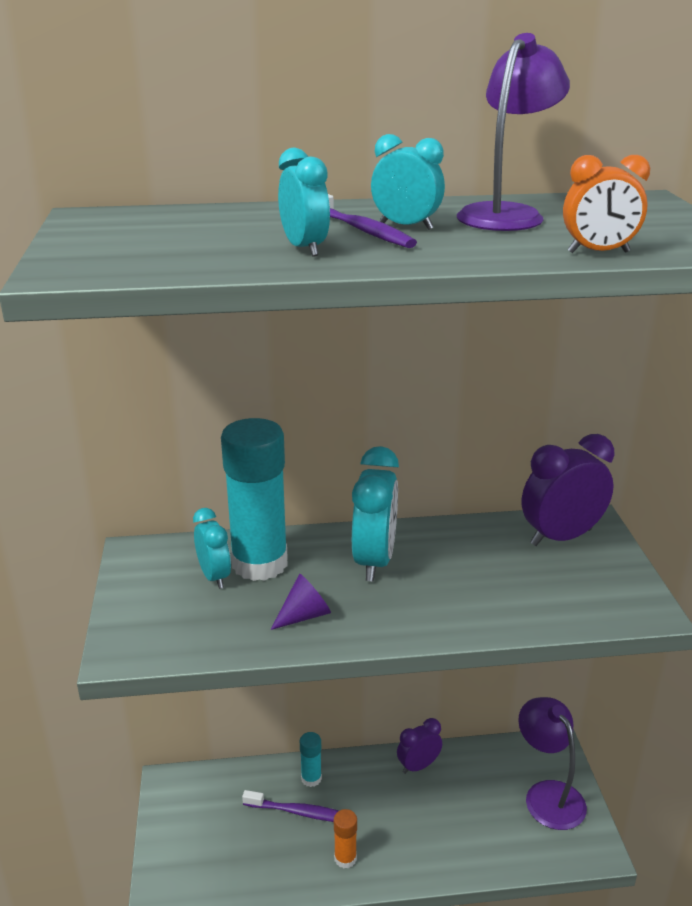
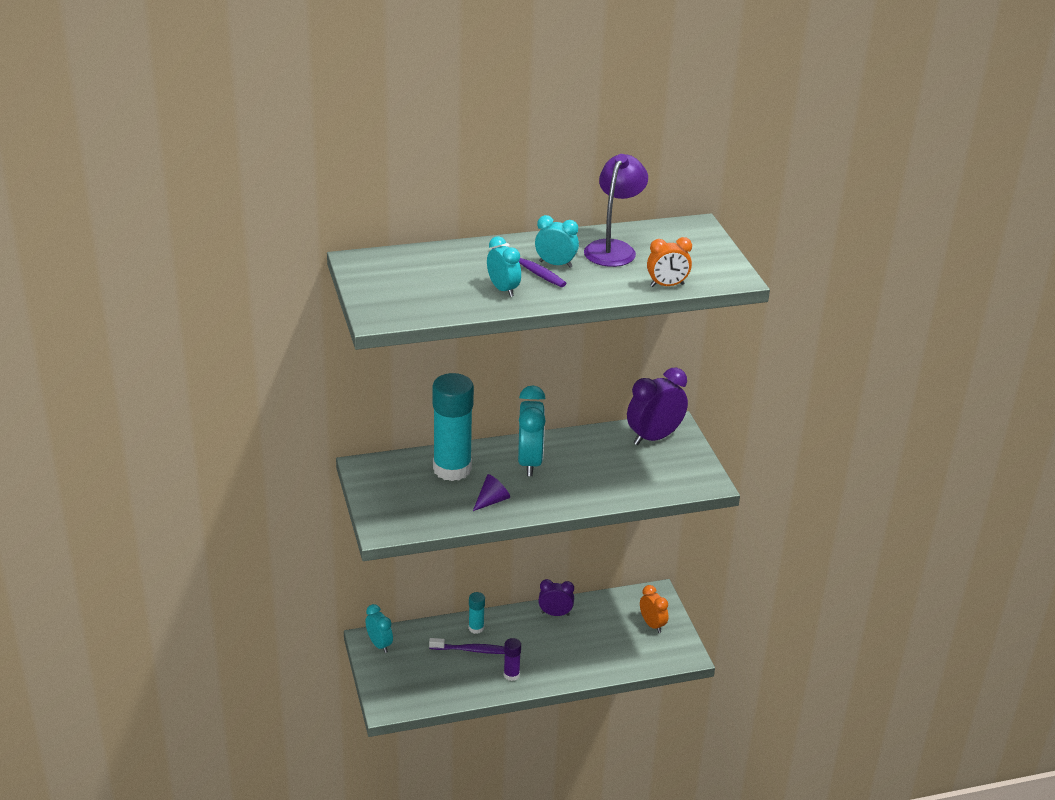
camera: 10 degrees left, 5 degrees up
turquoise clock [193,508,231,589] -> turquoise clock moved to [366,604,393,653]
orange glue stick [334,809,357,868] -> purple glue stick [504,638,521,681]
purple clock [397,718,442,774] -> purple clock turned 45 degrees clockwise [538,579,574,616]
purple lamp [518,697,587,830] -> orange clock [640,585,668,633]

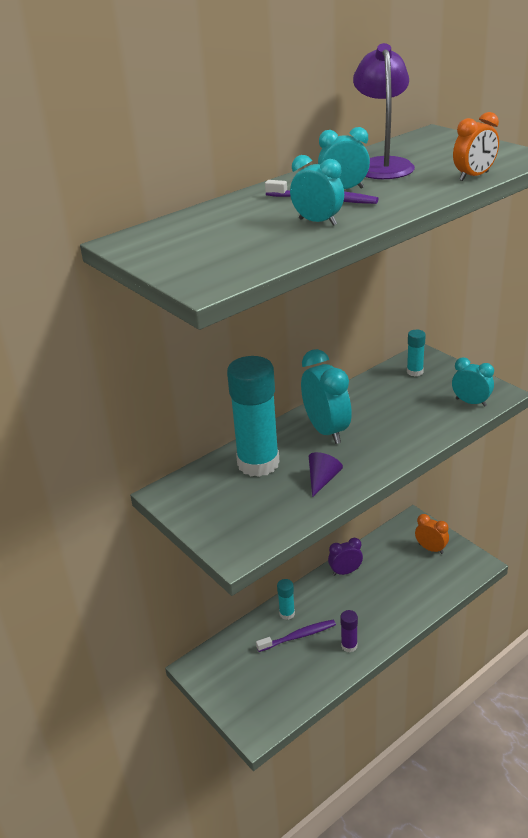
camera: 20 degrees left, 0 degrees up
turquoise clock [366,604,393,653] -> turquoise clock moved to [452,358,494,407]
purple clock [627,368,688,445] -> turquoise glue stick [407,330,426,377]

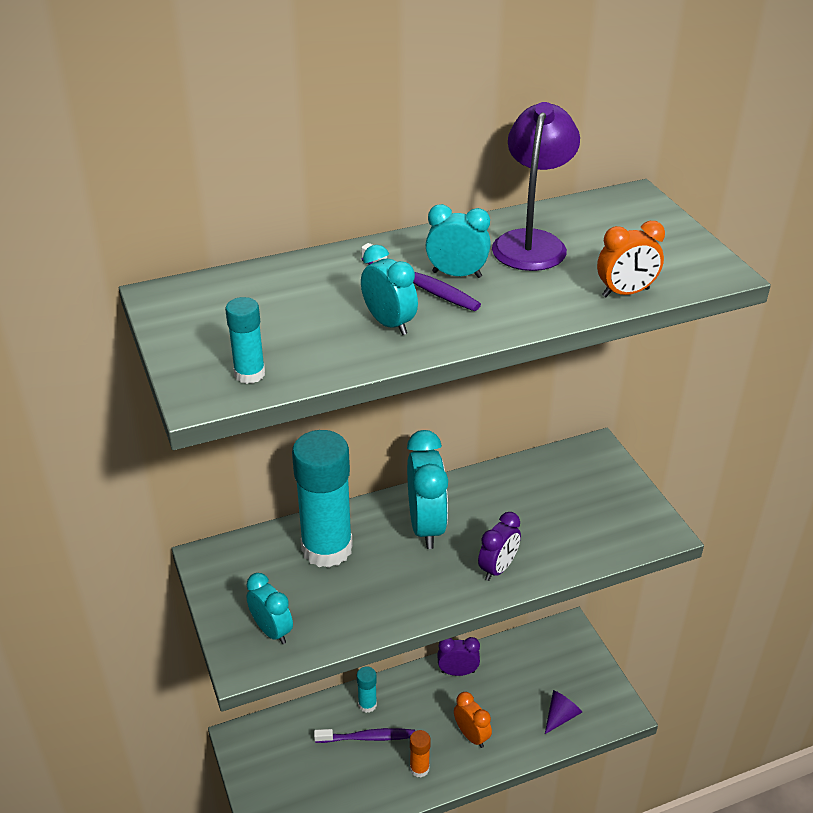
camera: 15 degrees right, 5 degrees up
purple cone [309,452,343,497] -> purple cone moved to [545,690,582,734]
purple glue stick [340,610,358,652] -> orange glue stick [410,730,431,778]
turquoise glue stick [407,330,426,377] -> turquoise glue stick moved to [225,297,265,384]
orange clock [415,514,449,554] -> orange clock moved to [454,692,492,748]
turquoise clock [452,358,494,407] -> turquoise clock moved to [246,573,293,644]
none -> purple clock [478,512,521,581]

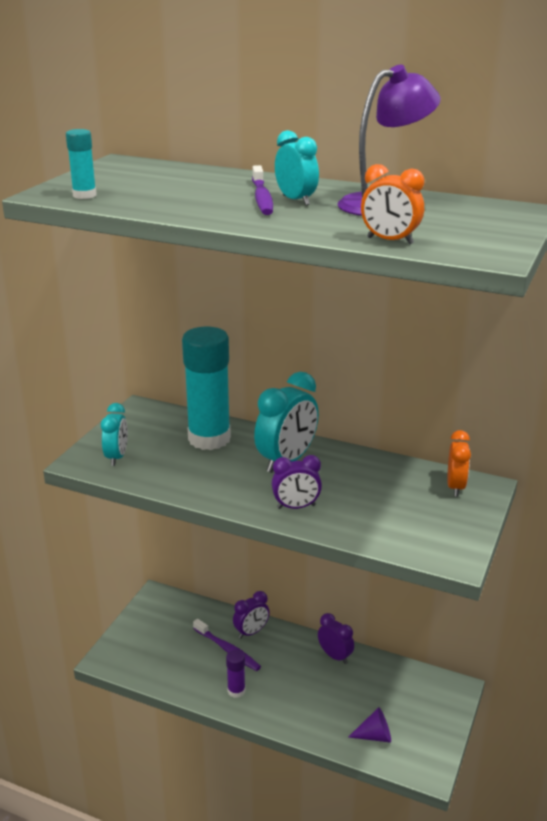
camera: 45 degrees right, 10 degrees down
turquoise glue stick [357,667,377,713] -> purple clock [233,591,270,638]
turquoise clock [361,245,418,335] -> none
orange glue stick [410,730,431,778] -> purple glue stick [226,650,245,698]
orange clock [454,692,492,748] -> orange clock moved to [447,430,471,497]

